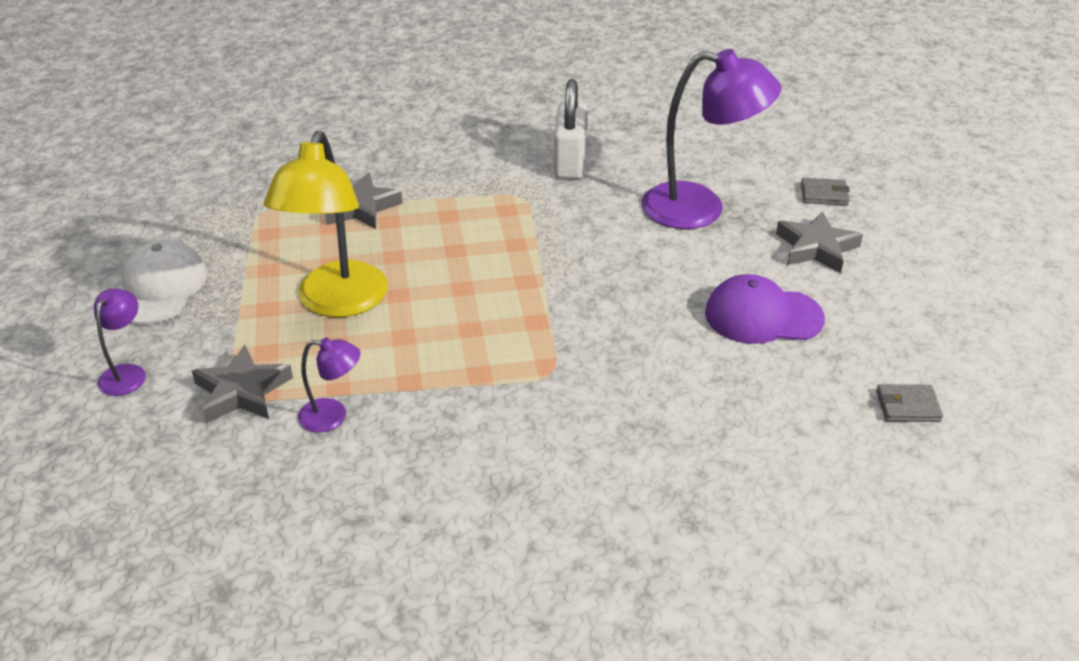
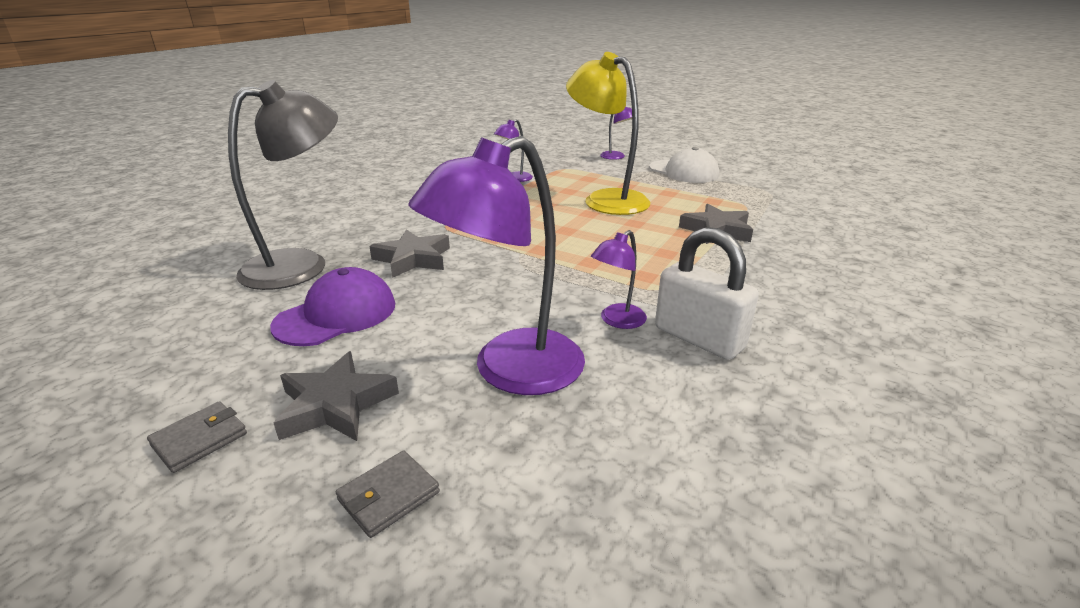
camera: 130 degrees right, 10 degrees down
grey star [192,345,293,423] -> grey star moved to [369,229,450,278]
grey wallet [876,384,943,422] -> grey wallet moved to [147,401,247,473]
none -> grey lamp [228,80,338,290]
none -> purple lamp [591,230,647,329]

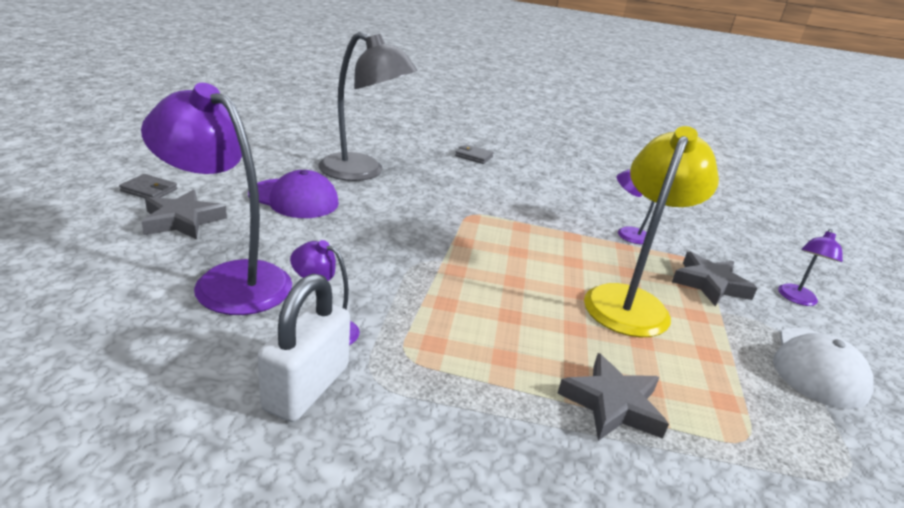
camera: 65 degrees right, 0 degrees up
grey wallet [336,451,440,538] -> grey wallet moved to [455,144,494,164]
grey star [369,229,450,278] -> grey star moved to [672,252,758,306]

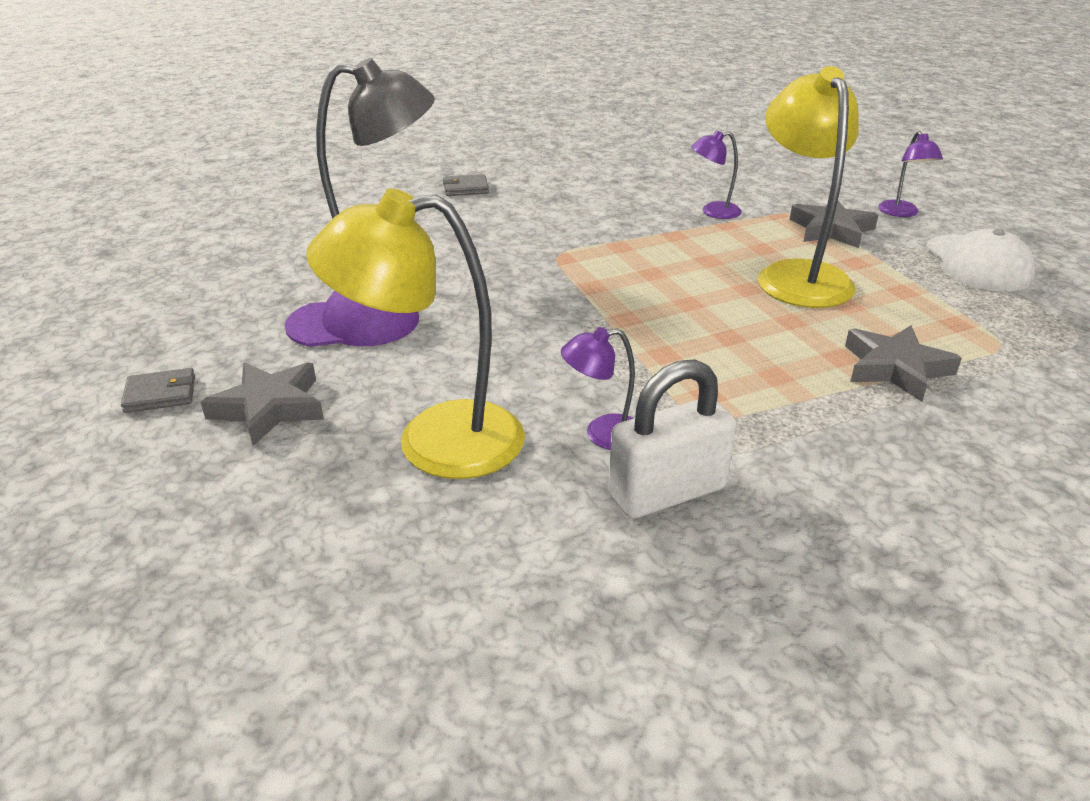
camera: 30 degrees left, 5 degrees up
purple lamp [141,83,292,315] -> yellow lamp [306,189,525,479]
white padlock [258,274,350,422] -> white padlock turned 75 degrees clockwise [608,359,737,518]

